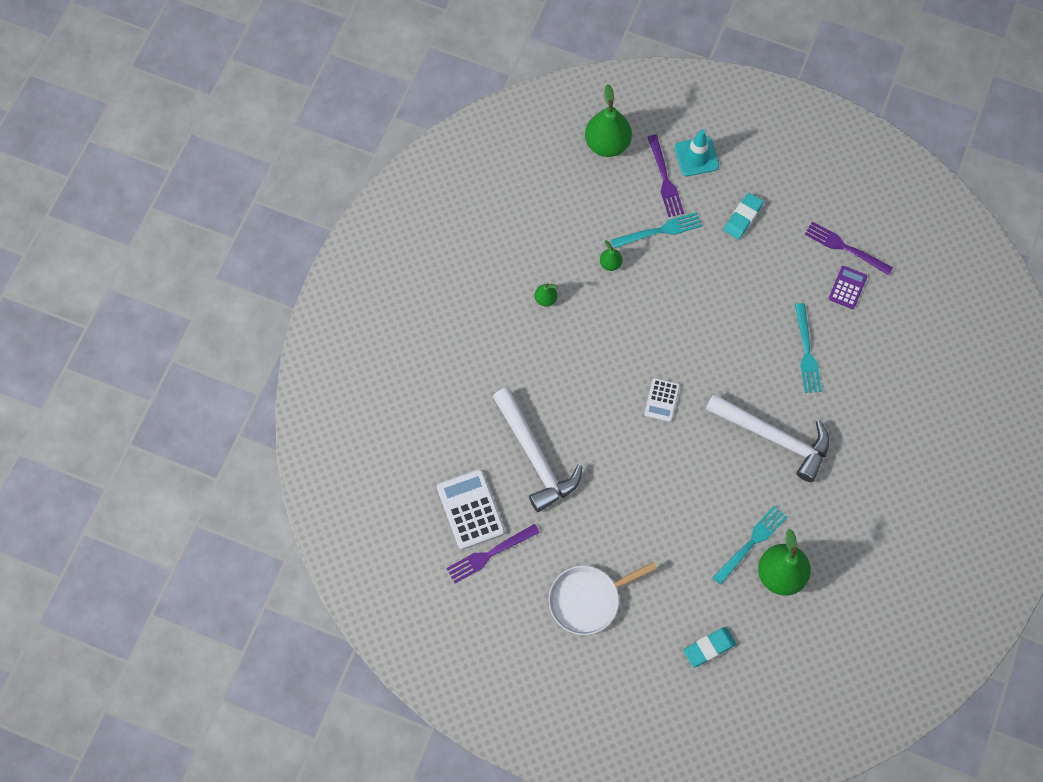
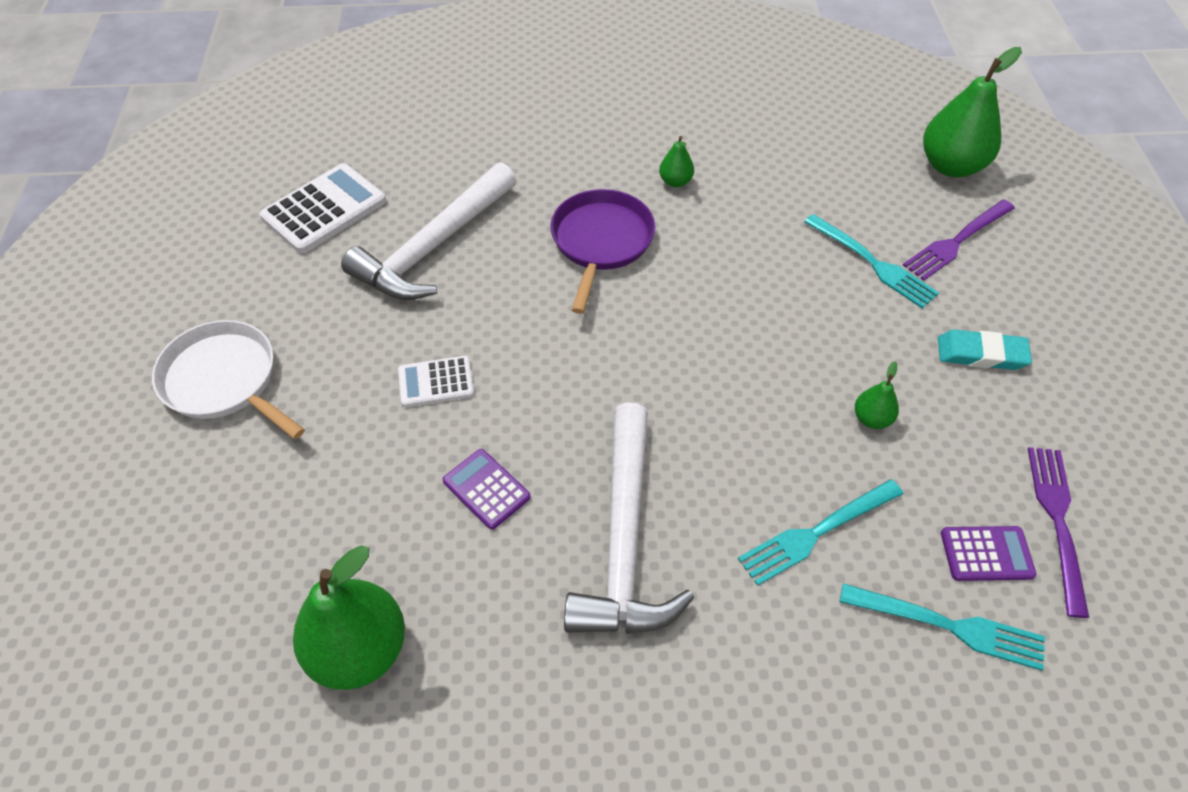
camera: 65 degrees right, 15 degrees down
purple fork [446,524,540,583] -> none
green pear [600,240,622,271] -> green pear moved to [855,361,899,429]
white calculator [644,378,680,422] -> white calculator moved to [398,356,474,407]
turquoise traffic cone [675,129,719,176] -> none
turquoise eraser [683,627,736,667] -> none
turquoise fork [712,506,787,585] -> turquoise fork moved to [840,583,1045,671]
none -> purple calculator [443,449,531,530]
none -> purple pan [550,189,656,314]

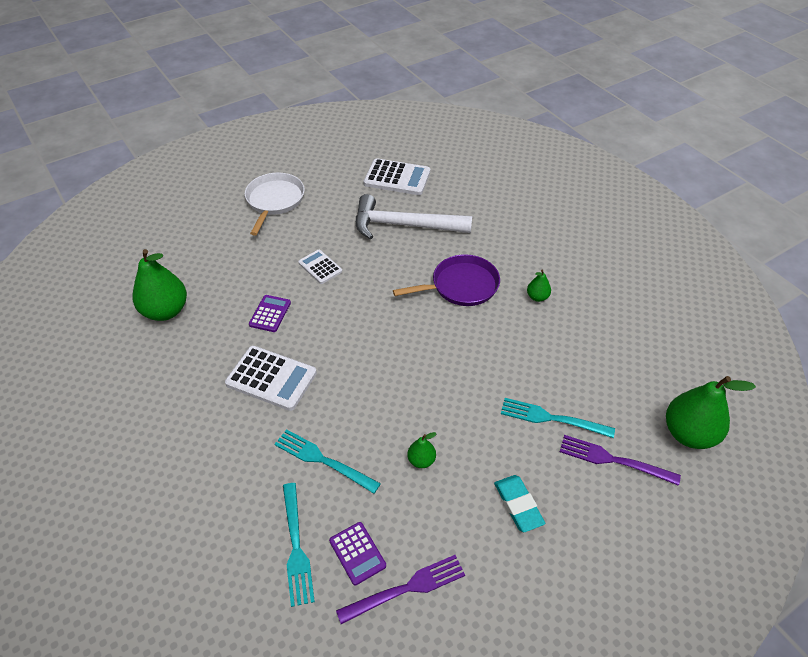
camera: 60 degrees right, 5 degrees down
white hammer [564,403,694,634] -> white calculator [225,346,317,411]
turquoise fork [804,214,939,309] -> turquoise fork turned 90 degrees clockwise [501,398,615,438]

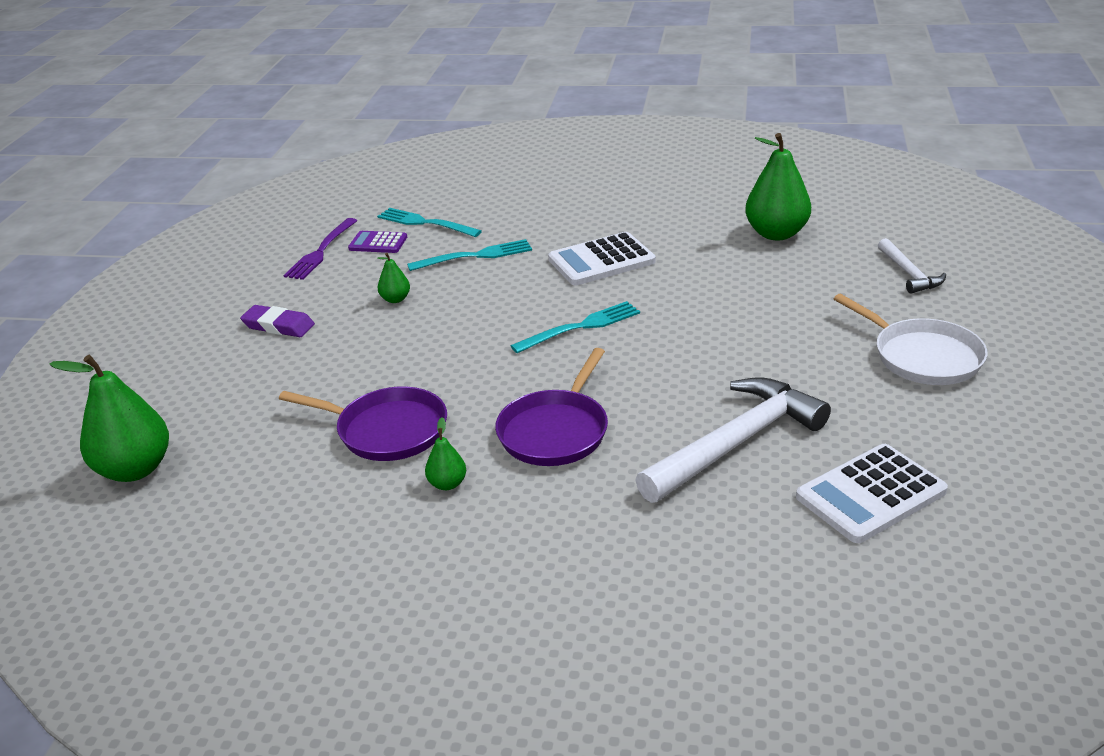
camera: 135 degrees right, 15 degrees down
purple calculator [249,295,291,332] -> none
white calculator [298,250,342,284] -> none
turquoise eraser [494,475,545,532] -> purple eraser [240,305,315,337]
turquoise fork [501,398,615,438] -> turquoise fork moved to [511,301,640,353]
purple fork [560,435,681,486] -> none
none -> purple pan [279,387,447,461]
none -> white hammer [878,238,946,294]

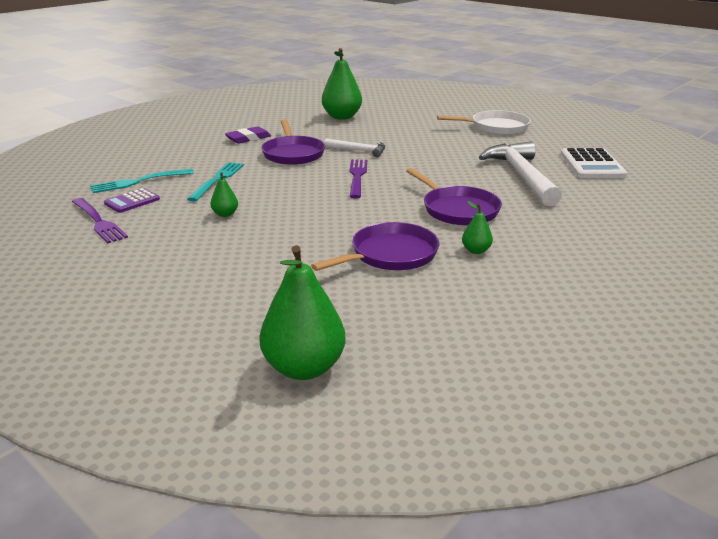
camera: 60 degrees left, 5 degrees down
purple eraser [240,305,315,337] -> purple eraser moved to [225,126,271,144]
turquoise fork [511,301,640,353] -> purple fork [349,160,367,198]
white calculator [548,232,656,285] -> purple pan [261,120,325,165]
white hammer [878,238,946,294] -> white hammer moved to [324,138,385,157]

